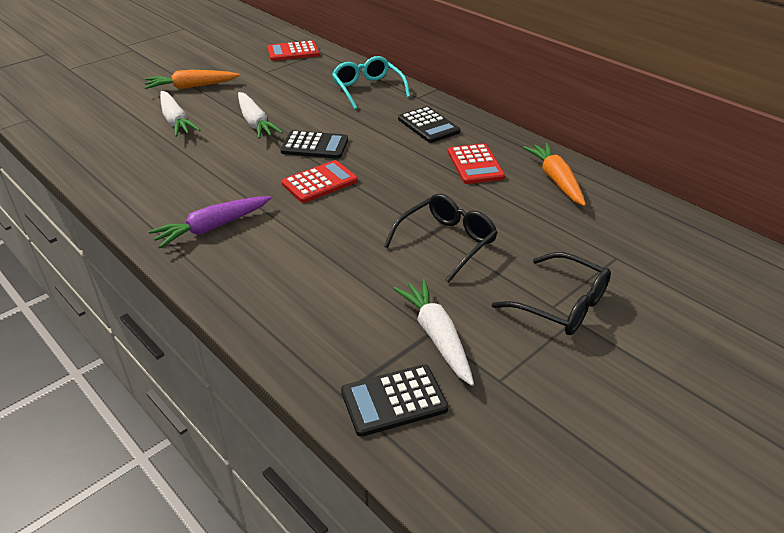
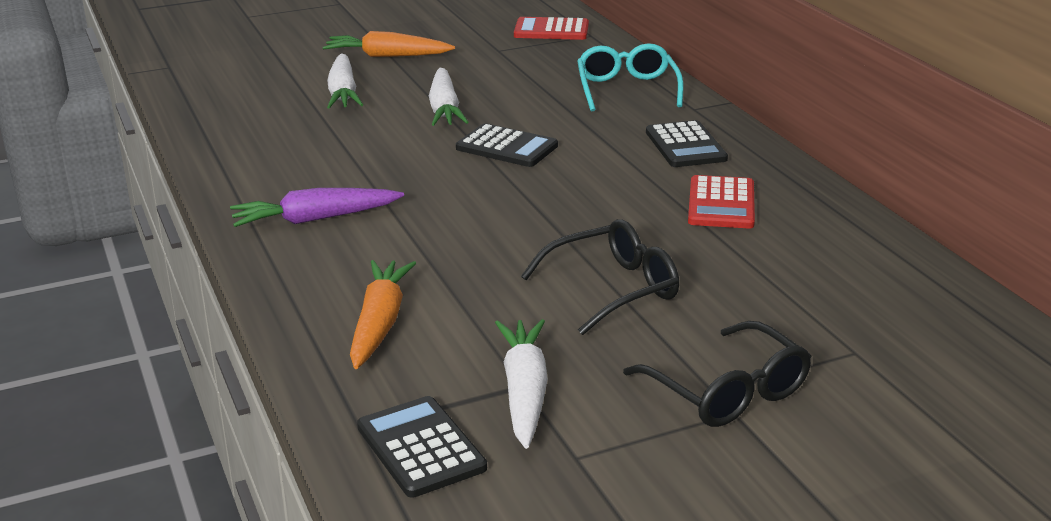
camera: 20 degrees right, 10 degrees down
red calculator [282,160,358,203] -> none
black calculator [341,364,449,437] -> black calculator turned 60 degrees clockwise [357,396,487,498]
orange carrot [523,143,586,206] -> orange carrot moved to [350,260,416,369]

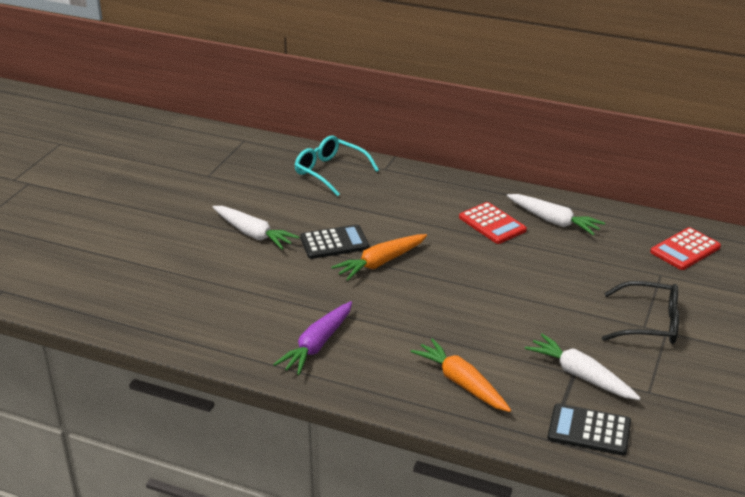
camera: 45 degrees left, 5 degrees up
orange carrot [323,31,455,57] -> orange carrot moved to [331,234,427,281]
white carrot [327,54,363,109] -> white carrot moved to [507,194,605,236]
red calculator [514,17,589,40] -> red calculator moved to [650,227,721,270]
black glasses [521,219,679,335] -> none
black calculator [646,120,728,167] -> none

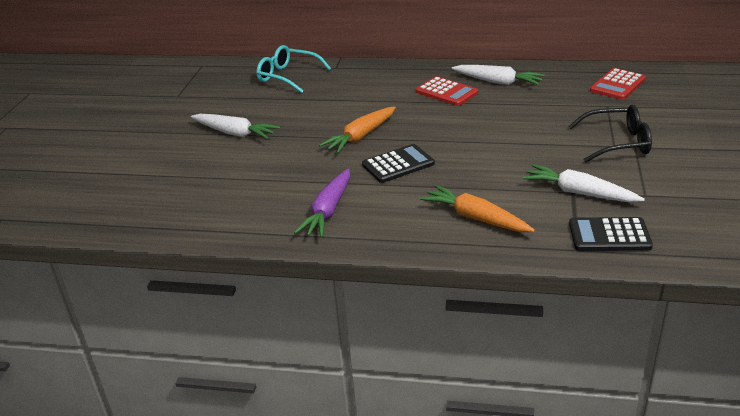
camera: 10 degrees left, 0 degrees up
black calculator [300,224,369,259] -> black calculator moved to [362,144,435,183]

